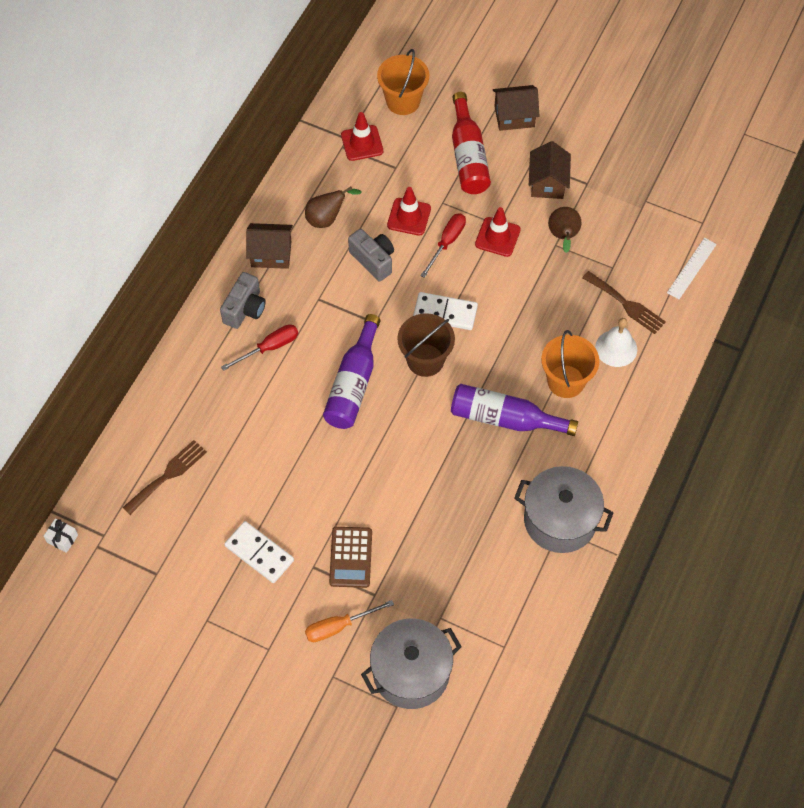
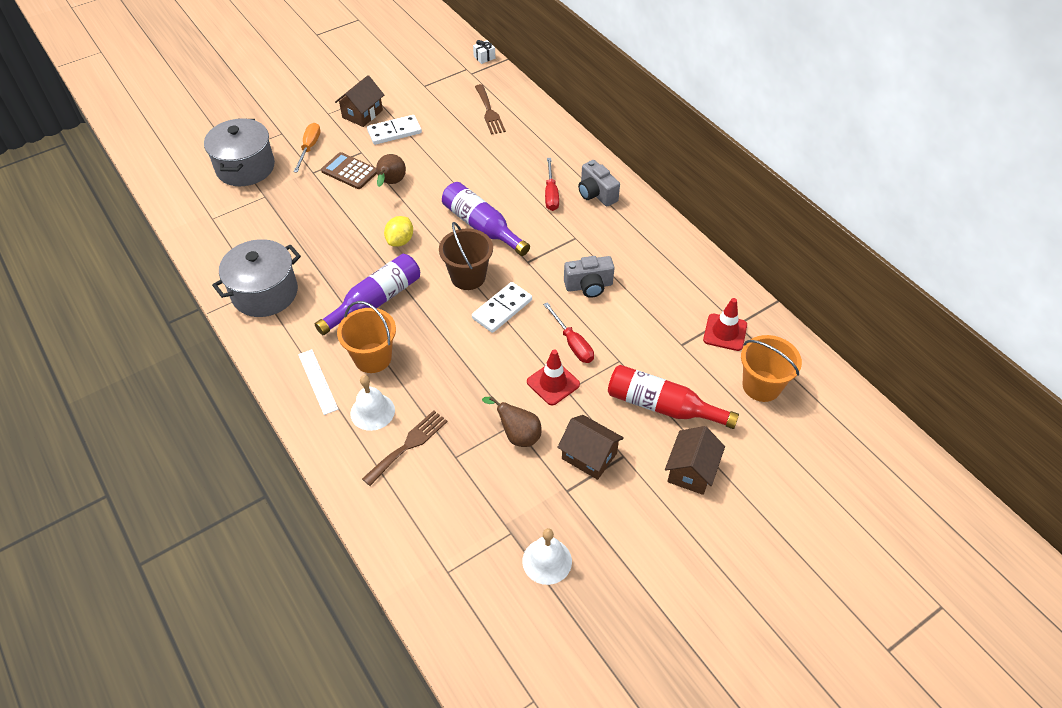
camera: 120 degrees right, 10 degrees down
brown house [246,223,293,269] -> brown house moved to [335,75,384,127]
brown pear [305,187,362,228] -> brown pear moved to [376,154,406,187]
red traffic cone [387,187,431,236] -> none
brown fork [582,271,666,334] -> brown fork turned 150 degrees clockwise [362,410,448,486]
white ruler [667,238,717,299] -> white ruler moved to [298,349,338,415]
none -> yellow lemon [384,216,413,247]
none -> white bell [522,528,572,585]

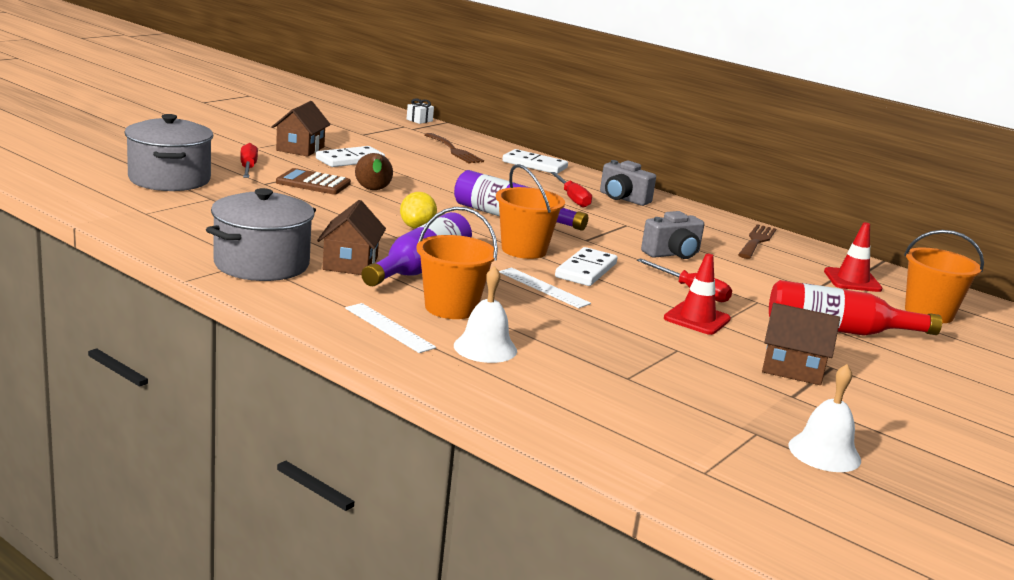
camera: 20 degrees left, 30 degrees down
orange screwdriver [293,123,321,173] -> red screwdriver [240,143,258,178]
brown fork [362,410,448,486] -> brown fork moved to [738,224,776,259]
brown bucket [439,222,493,290] -> orange bucket [496,164,565,259]
brown pear [482,396,542,447] -> none
brown house [665,426,725,495] -> brown house moved to [317,200,386,275]
none -> white ruler [499,267,591,308]
none -> white domino [502,149,568,174]

